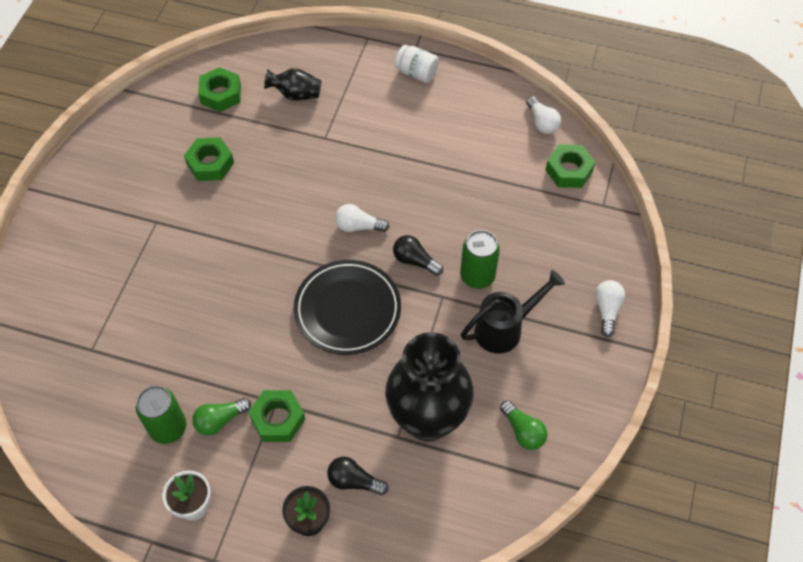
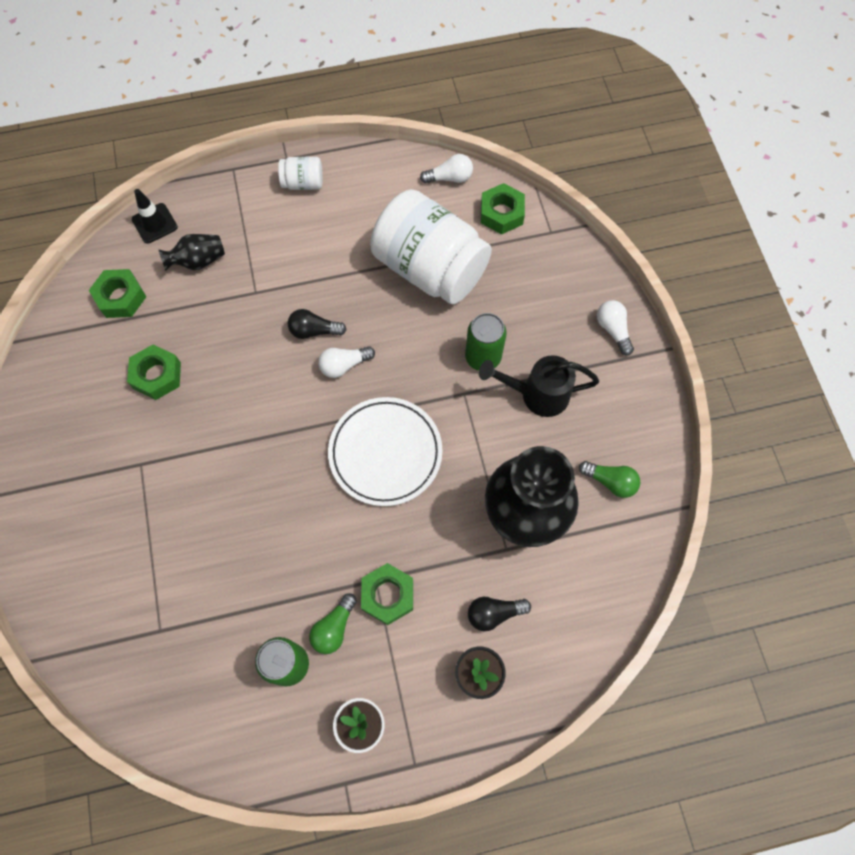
camera: 30 degrees left, 10 degrees up
black plate [294,260,401,355] -> white plate [328,397,443,506]
black light bulb [393,235,443,276] -> black light bulb moved to [288,309,347,339]
black watering can [461,270,565,354] -> black watering can turned 120 degrees counterclockwise [479,355,599,417]
white light bulb [526,96,561,134] -> white light bulb turned 45 degrees counterclockwise [420,154,473,183]
none -> black traffic cone [132,189,178,244]
none -> white jar [370,189,492,304]

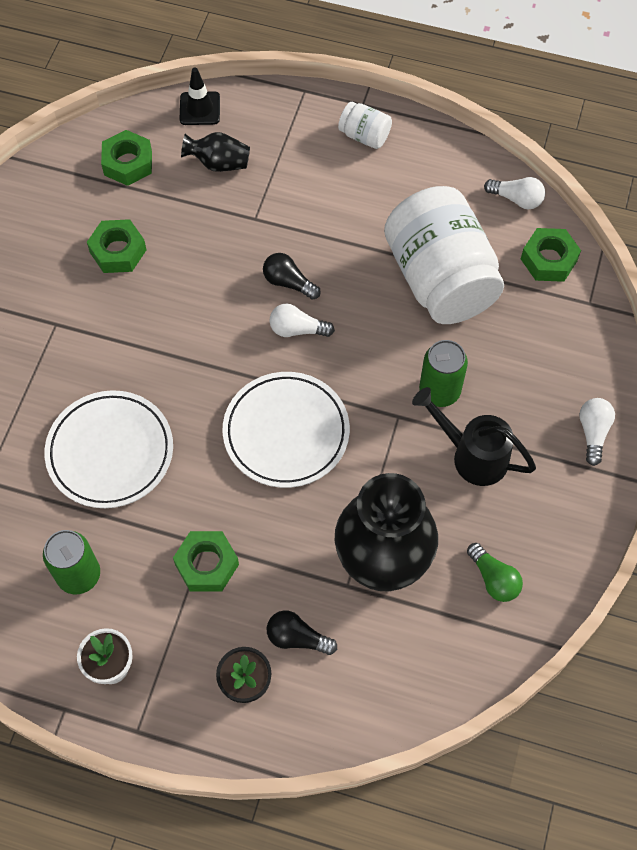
camera: 30 degrees right, 5 degrees down
green light bulb [309,593,357,654] -> none
none -> white plate [45,390,173,508]

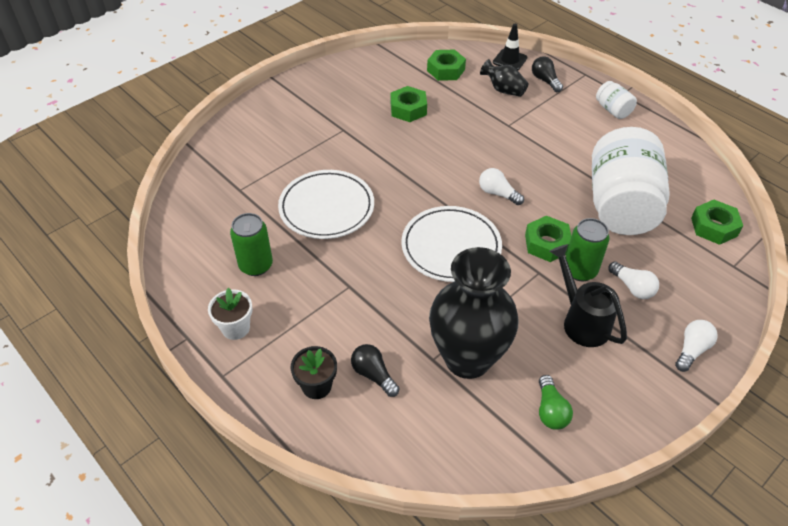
camera: 30 degrees right, 15 degrees down
green nut [173,531,239,592] -> green nut moved to [525,216,571,262]
black light bulb [263,253,321,300] -> black light bulb moved to [532,56,563,92]
white light bulb [484,177,545,209] -> white light bulb moved to [608,262,659,299]

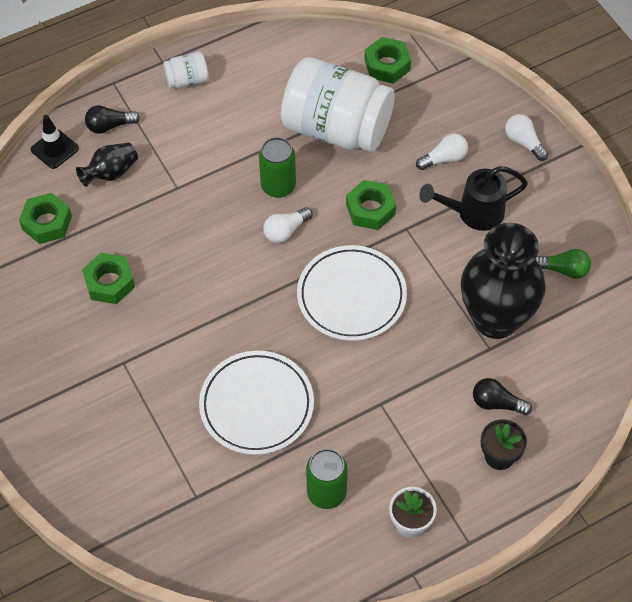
camera: 75 degrees left, 10 degrees up
black light bulb [351,344,400,397] -> black light bulb turned 45 degrees clockwise [473,378,532,415]
green can [566,218,610,281] -> green can moved to [259,137,296,198]

